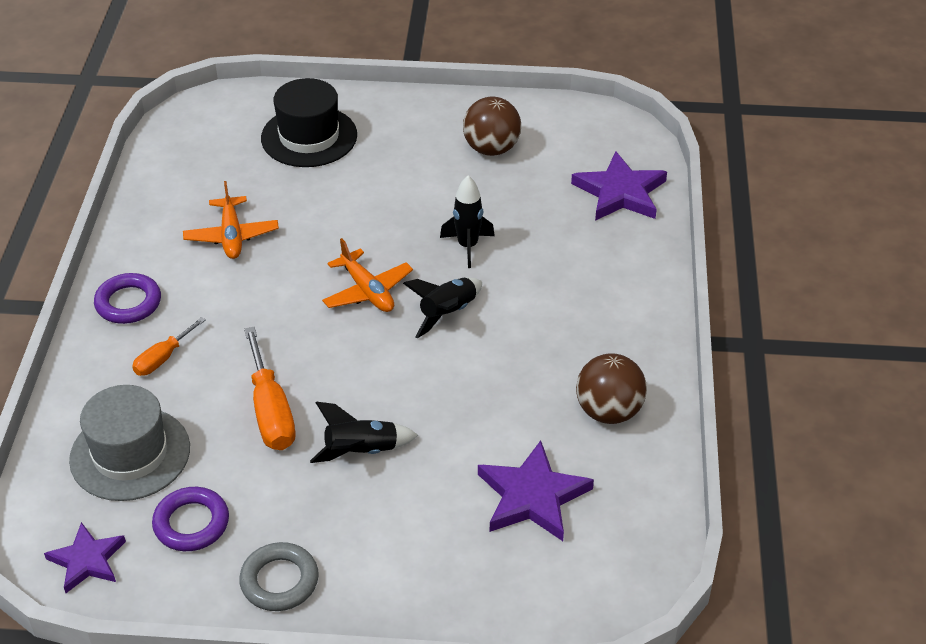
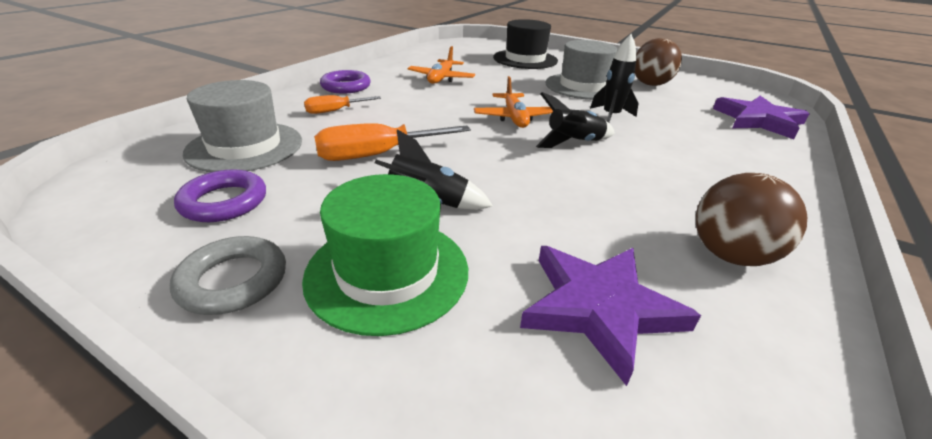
camera: 25 degrees right, 10 degrees down
purple star [44,522,126,593] -> none
orange screwdriver [244,327,295,450] -> orange screwdriver turned 60 degrees clockwise [314,123,471,161]
none -> green hat [302,174,468,336]
none -> grey hat [545,40,617,100]

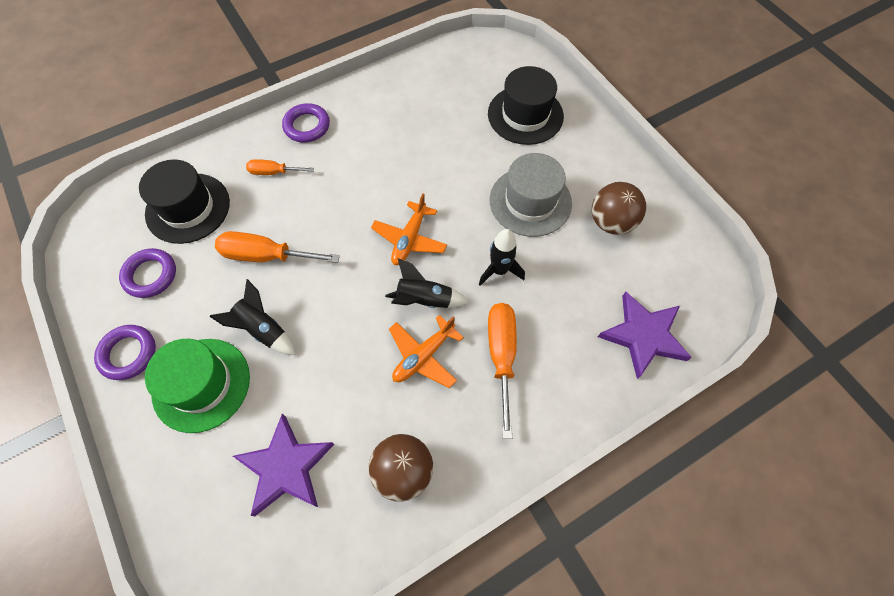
camera: 30 degrees right, 30 degrees up
grey ring [170,236,286,315] -> purple ring [94,325,156,380]
grey hat [183,80,302,172] -> black hat [139,159,230,244]
orange plane [407,46,475,84] -> orange plane moved to [389,315,464,388]
none -> orange screwdriver [488,303,517,439]

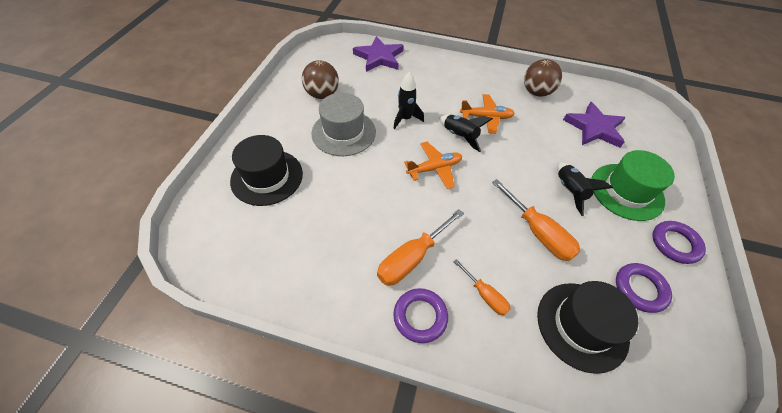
camera: 135 degrees left, 10 degrees down
orange screwdriver [488,303,517,439] -> orange screwdriver moved to [377,209,464,286]

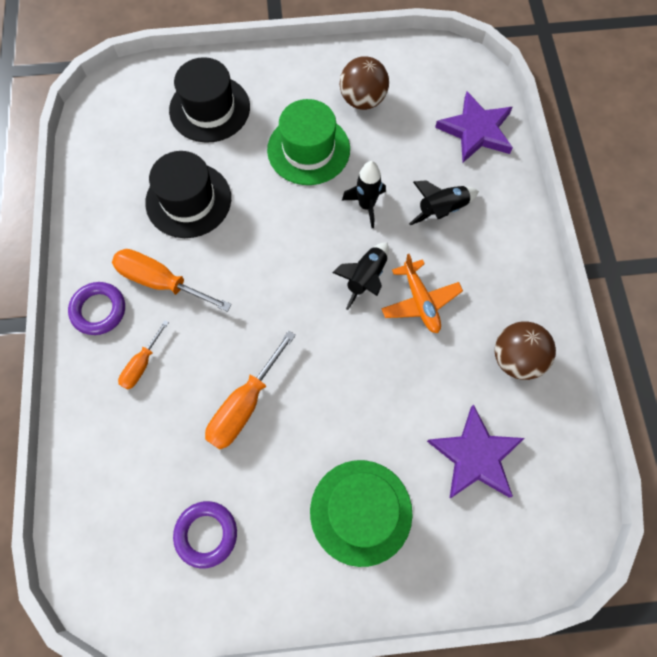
camera: 70 degrees right, 15 degrees up
grey hat [311,93,376,156] -> green hat [267,99,350,185]
orange plane [404,142,462,189] -> none
black hat [537,281,638,374] -> black hat moved to [145,151,231,238]
black rocket [557,163,613,216] -> black rocket moved to [409,180,479,225]
purple ring [652,221,706,264] -> none

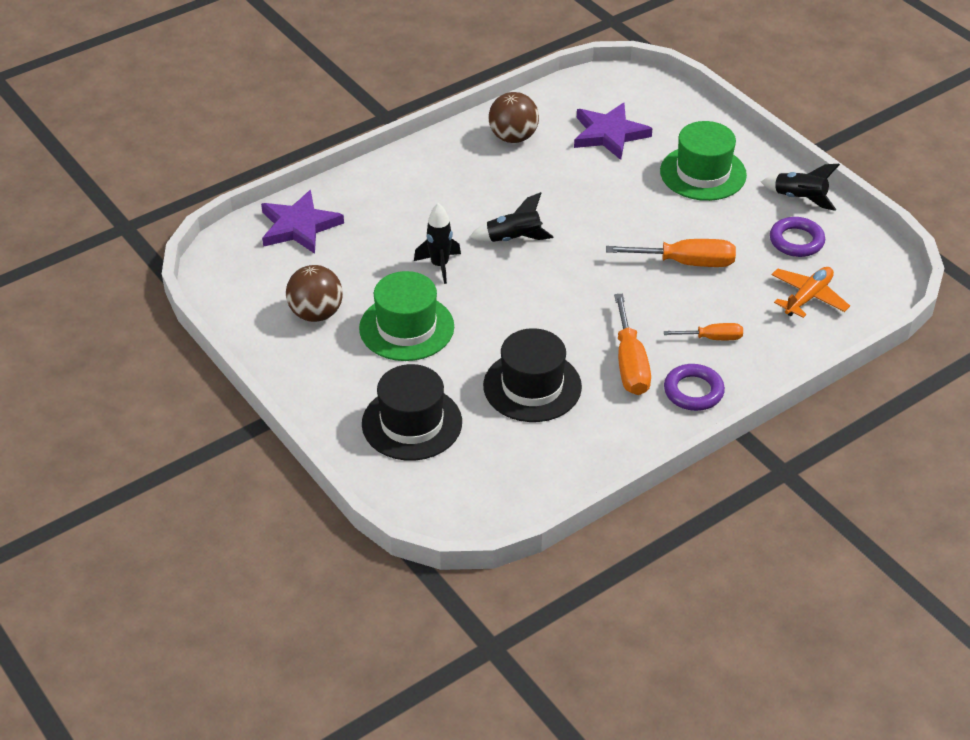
camera: 120 degrees left, 25 degrees down
orange plane [381,254,463,333] -> orange plane moved to [772,267,850,318]
black rocket [409,180,479,225] -> black rocket moved to [761,164,840,211]

